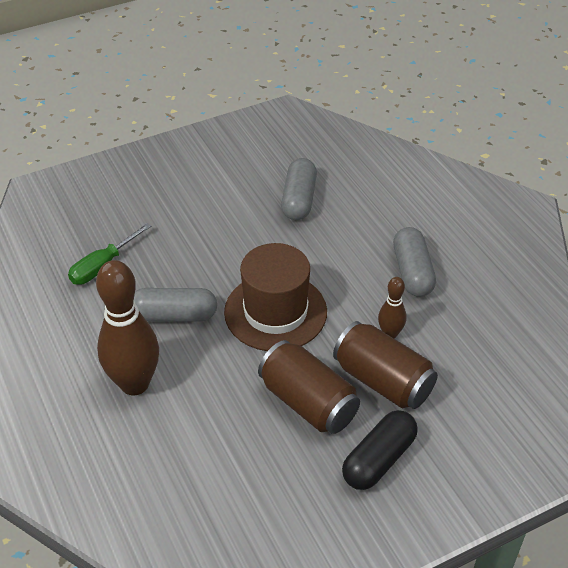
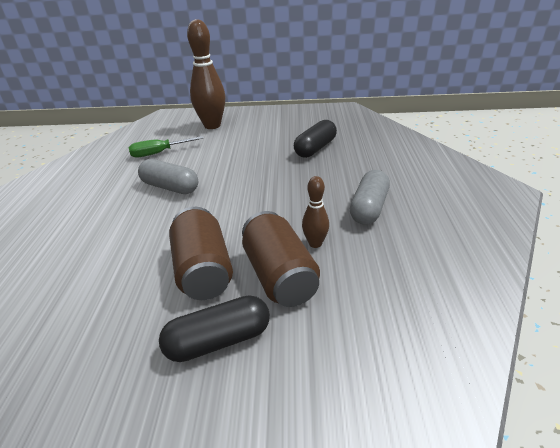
camera: 30 degrees right, 10 degrees down
brown bowling pin [96,260,159,396] -> brown bowling pin moved to [187,19,225,129]
brown hat [224,243,327,351] -> none
grey capsule [281,158,317,220] -> black capsule [294,120,337,158]

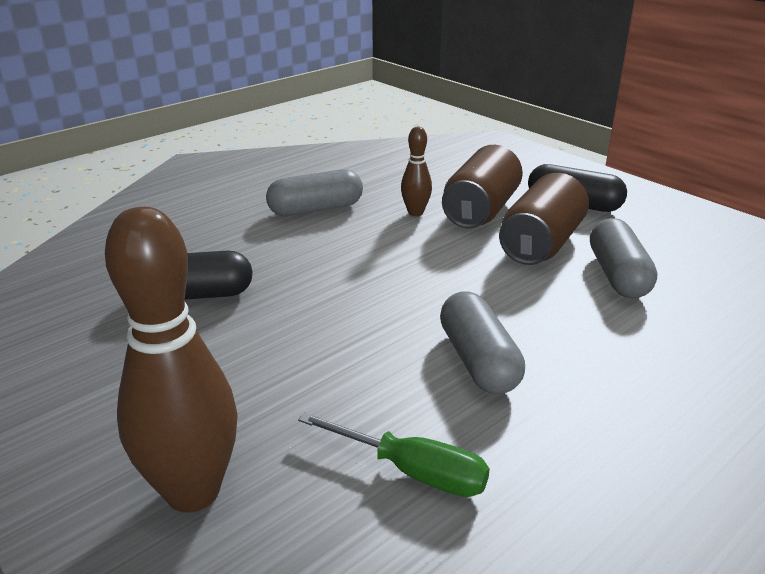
camera: 135 degrees left, 5 degrees down
none -> grey capsule [590,218,657,298]

